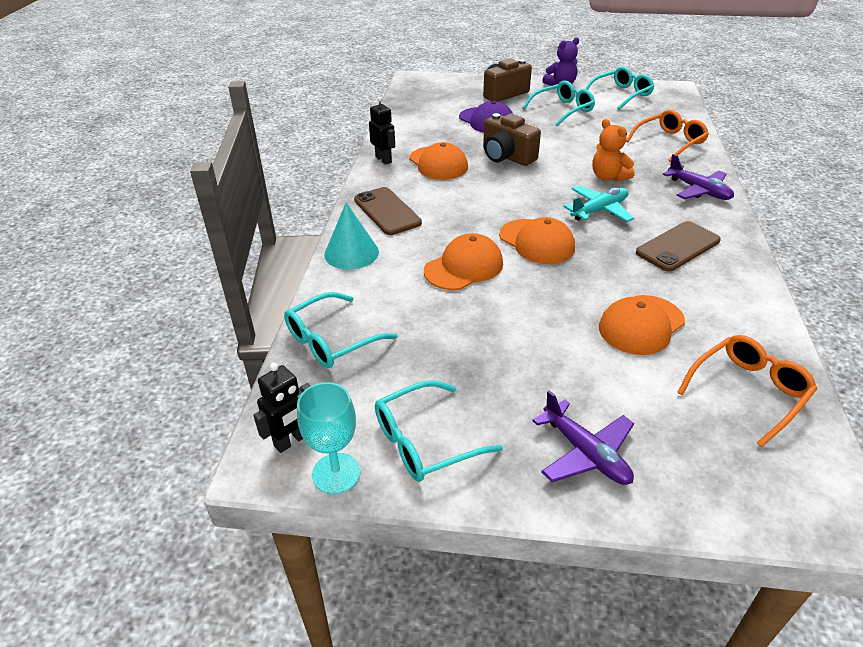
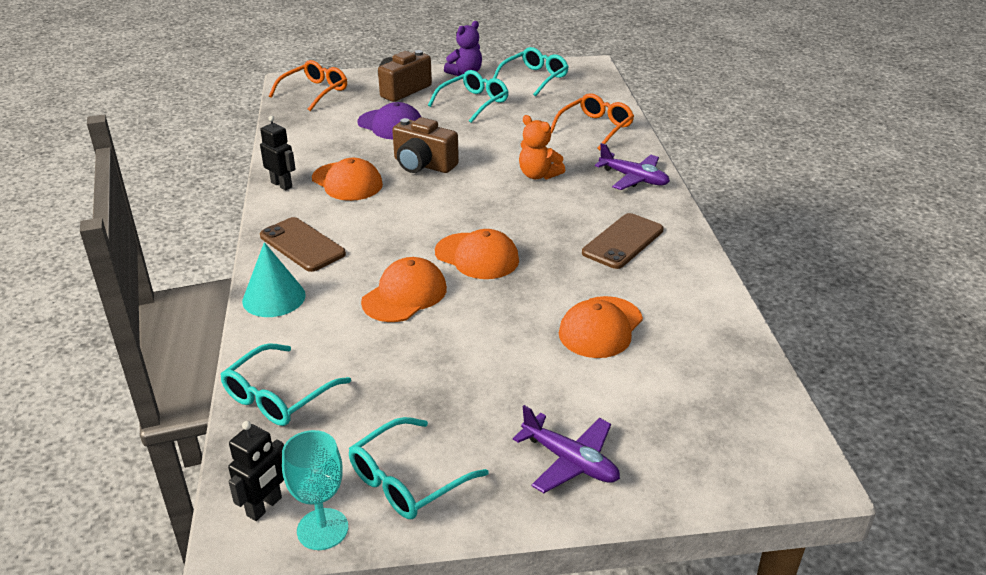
camera: 15 degrees left, 5 degrees down
turquoise plane [563,185,634,222] -> none
orange glasses [677,335,817,447] -> orange glasses moved to [269,60,347,111]

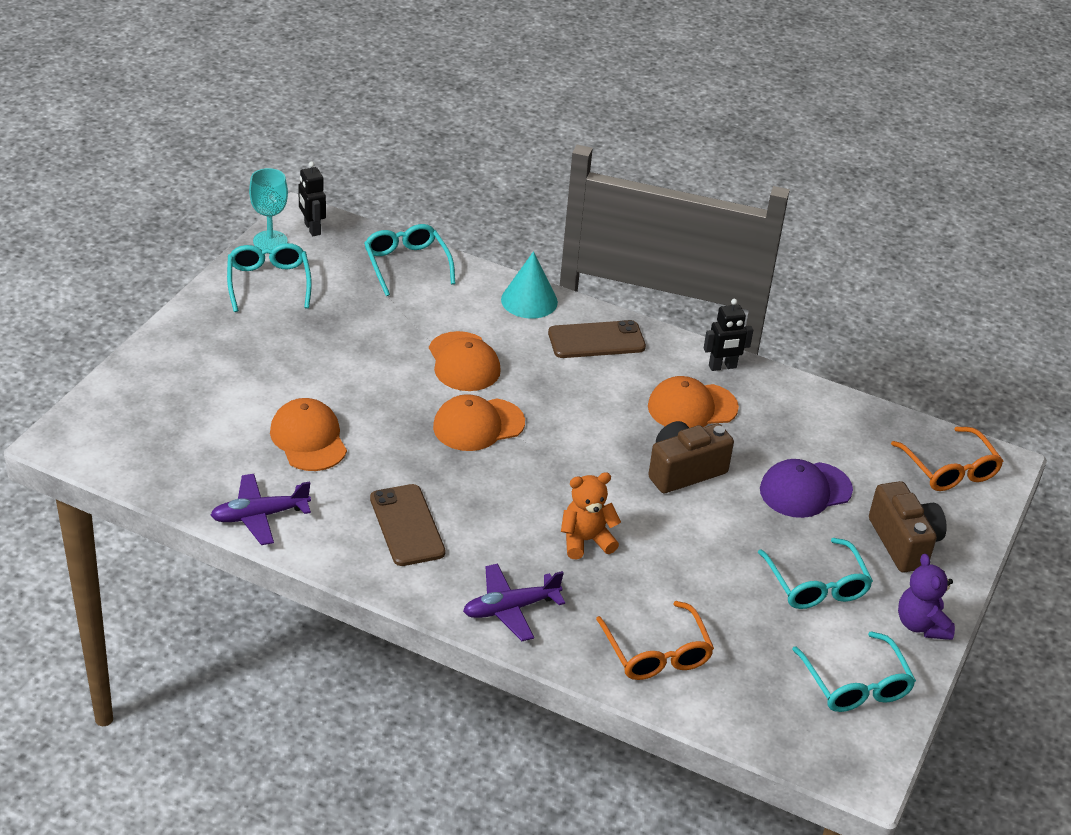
camera: 120 degrees right, 5 degrees up
purple plane [513,405,620,493] -> purple plane moved to [210,474,311,545]

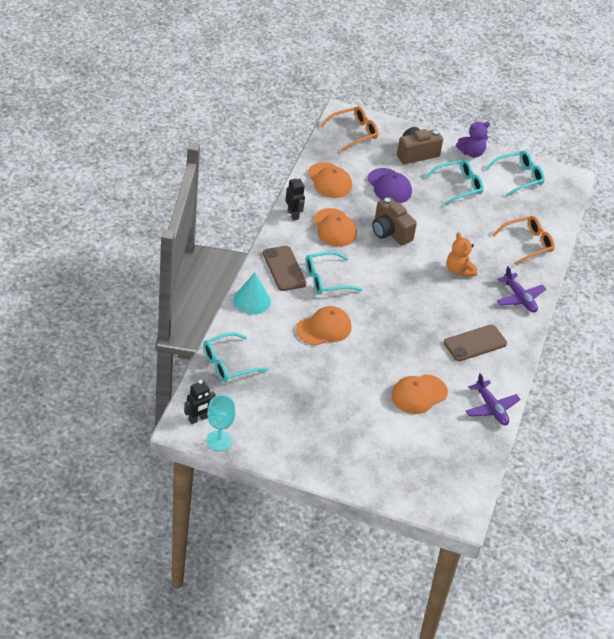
camera: 100 degrees left, 5 degrees up
turquoise glasses [227,243,312,312] -> turquoise glasses moved to [305,251,363,295]
orange cap [433,394,525,451] -> orange cap moved to [307,162,352,198]

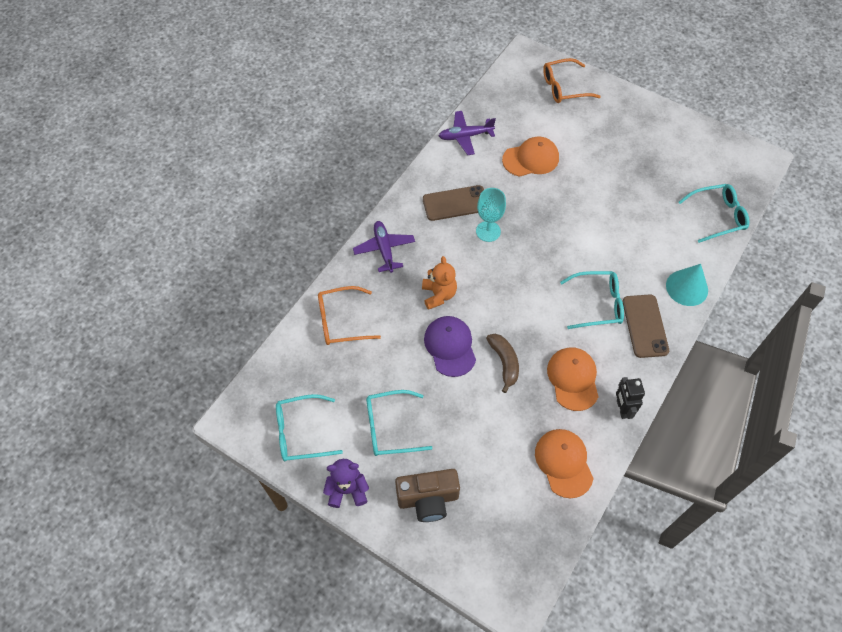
camera: 160 degrees left, 15 degrees up
black robot [184,380,216,424] -> none
turquoise goblet [207,395,236,451] -> turquoise goblet moved to [476,188,506,242]
orange cap [296,306,352,346] -> none
orange glasses [321,106,378,152] -> orange glasses moved to [543,58,601,103]
purple cap [367,168,412,203] -> purple cap moved to [424,316,476,377]
brown camera [372,197,417,246] -> brown banana [486,334,519,393]
purple plane [466,373,521,425] -> purple plane turned 90 degrees counterclockwise [439,111,496,155]

